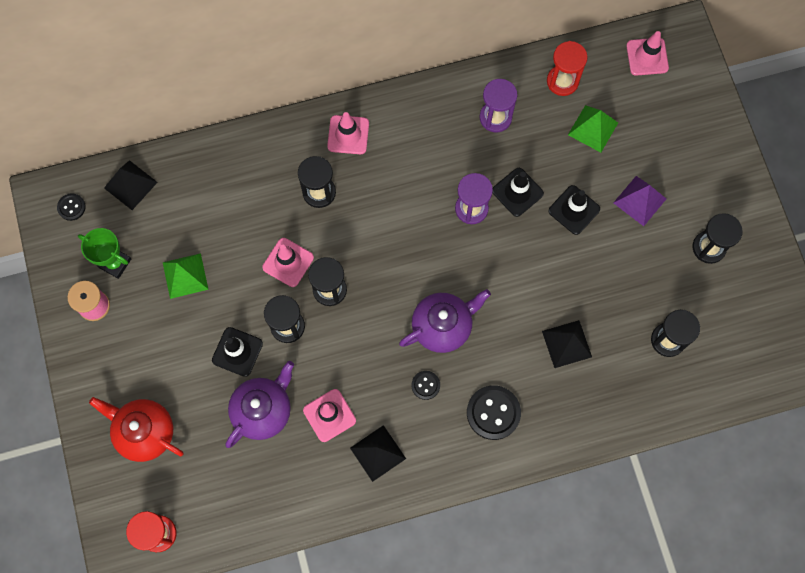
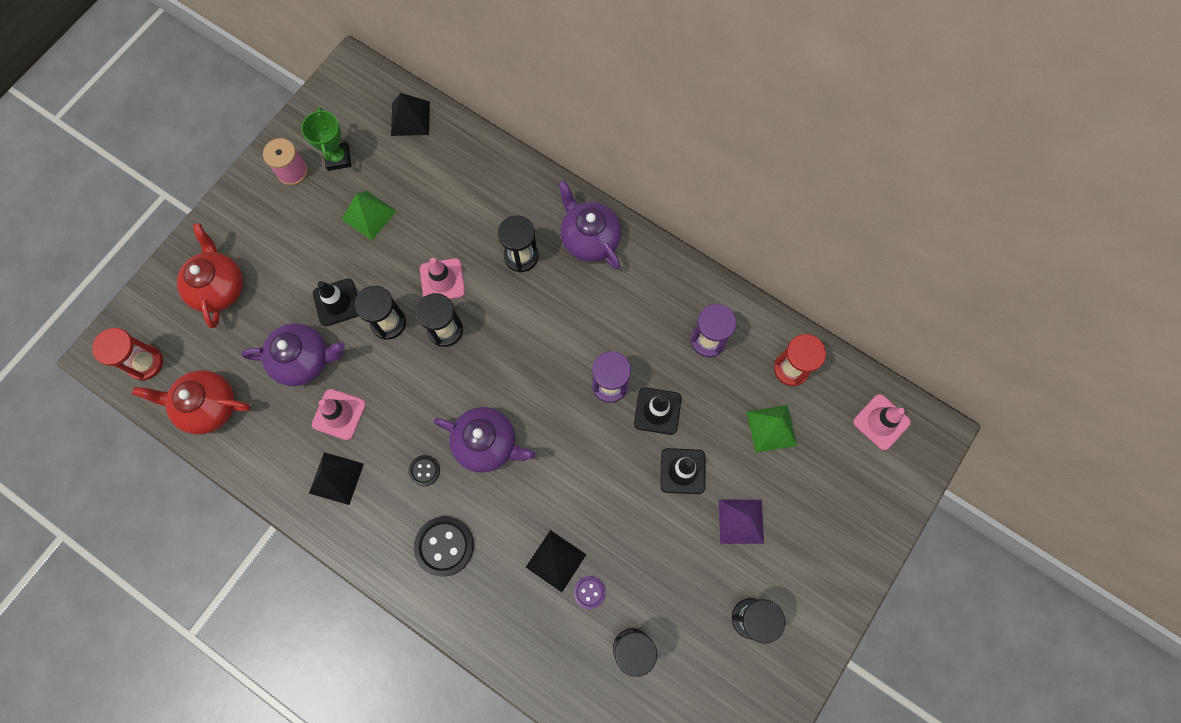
camera: 50 degrees right, 0 degrees up
black button [57,193,86,221] -> none
pink traffic cone [327,112,369,154] -> purple teapot [558,180,622,270]
none -> red teapot [132,370,251,435]
none -> purple button [574,576,606,609]

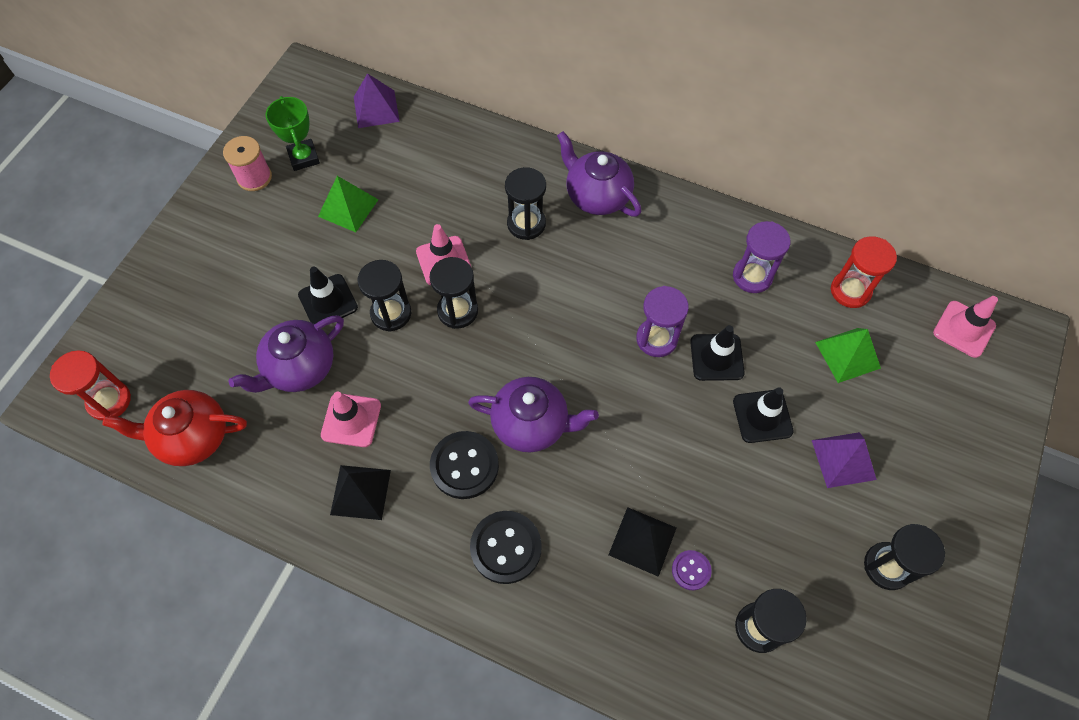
camera: 10 degrees left, 10 degrees down
red teapot [177,223,243,328] -> none
purple teapot [241,323,345,386] -> purple teapot turned 150 degrees clockwise [229,315,344,393]
black pyramid [391,93,430,136] -> purple pyramid [354,73,400,128]
black button [408,455,440,486] -> black button [430,431,499,499], size x1.86

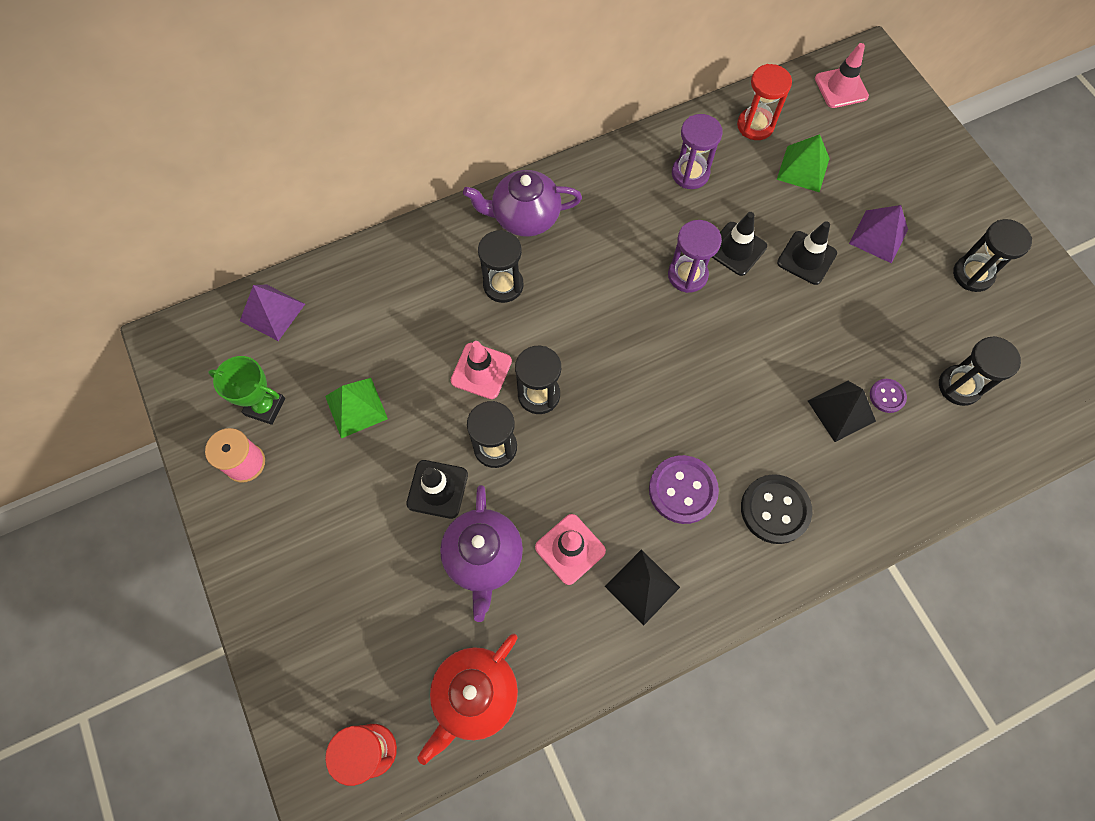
camera: 50 degrees left, 5 degrees up
black button [430,431,499,499] -> purple button [649,455,719,524]
purple teapot [468,377,599,452] -> none

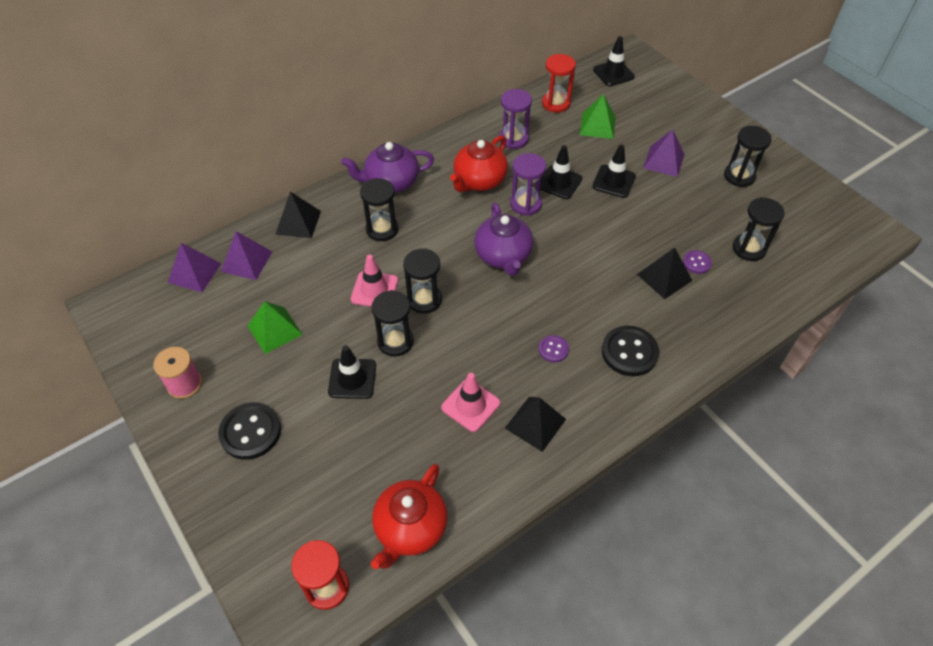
camera: 10 degrees left, 15 degrees down
green trophy [208,356,285,425] -> none
purple teapot [440,485,523,622] -> purple teapot moved to [474,203,533,276]
purple button [649,455,719,524] -> purple button [539,335,569,362], size x0.54
pink traffic cone [815,43,869,108] -> black traffic cone [593,36,635,86]
none -> black button [218,402,281,460]
none -> purple pyramid [221,231,272,280]
none -> black pyramid [276,192,321,238]
none -> red teapot [450,135,508,192]

